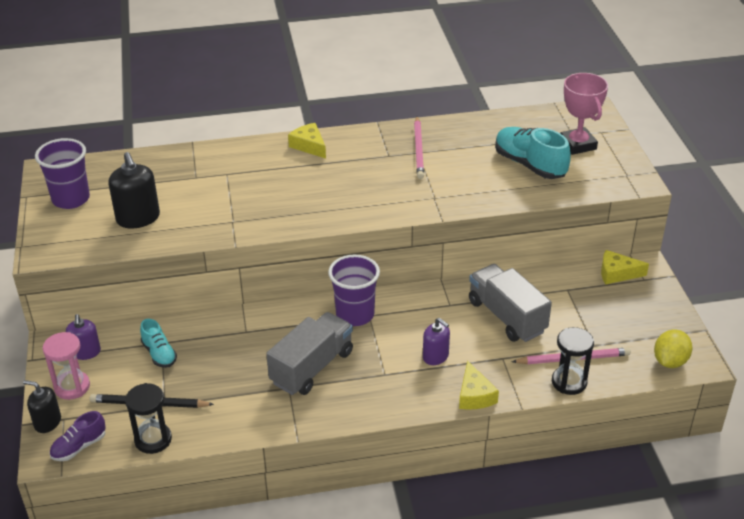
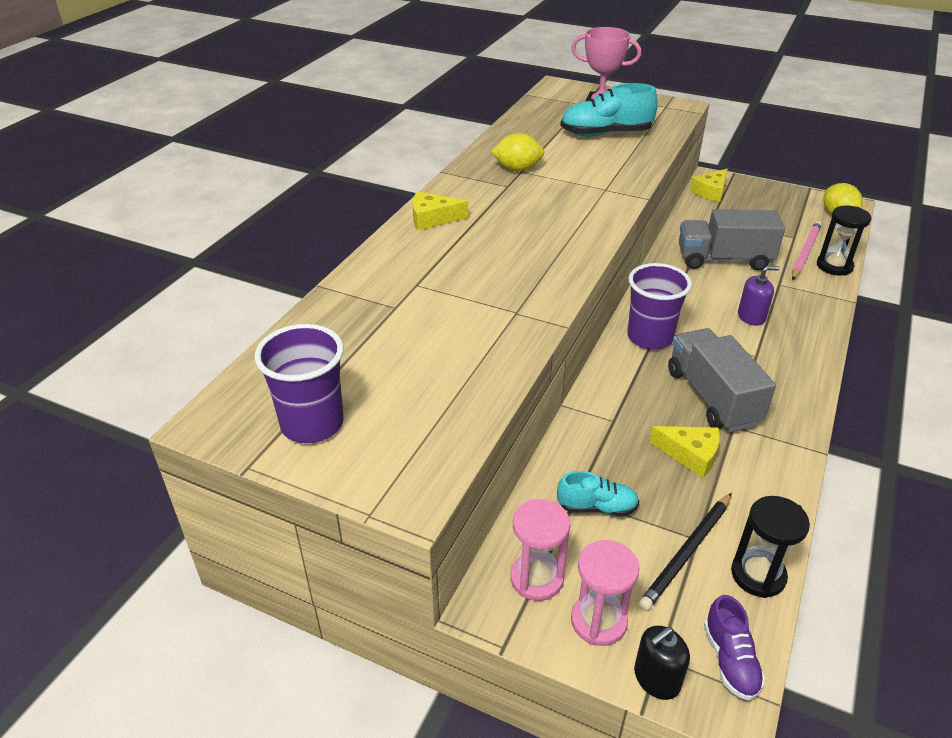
camera: 55 degrees left, 0 degrees up
purple soap dispenser [66,314,101,360] -> pink hourglass [510,499,570,601]
black soap dispenser [108,152,160,228] -> none
pink pencil [414,116,424,179] -> yellow lemon [491,133,545,171]
yellow cheese [459,360,499,410] -> yellow cheese moved to [650,426,720,478]

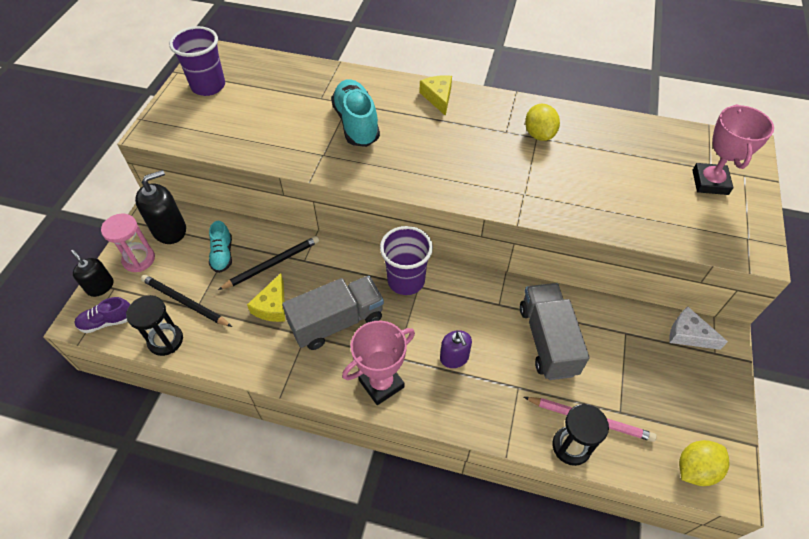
camera: 80 degrees right, 15 degrees up
pink hourglass [510,499,570,601] -> black soap dispenser [135,170,186,244]
turquoise shoe [561,83,658,137] -> turquoise shoe moved to [331,79,380,147]
yellow cheese [690,169,728,202] -> white cheese [669,306,728,350]
none -> black pencil [218,236,319,290]
none -> pink trophy [342,321,415,405]

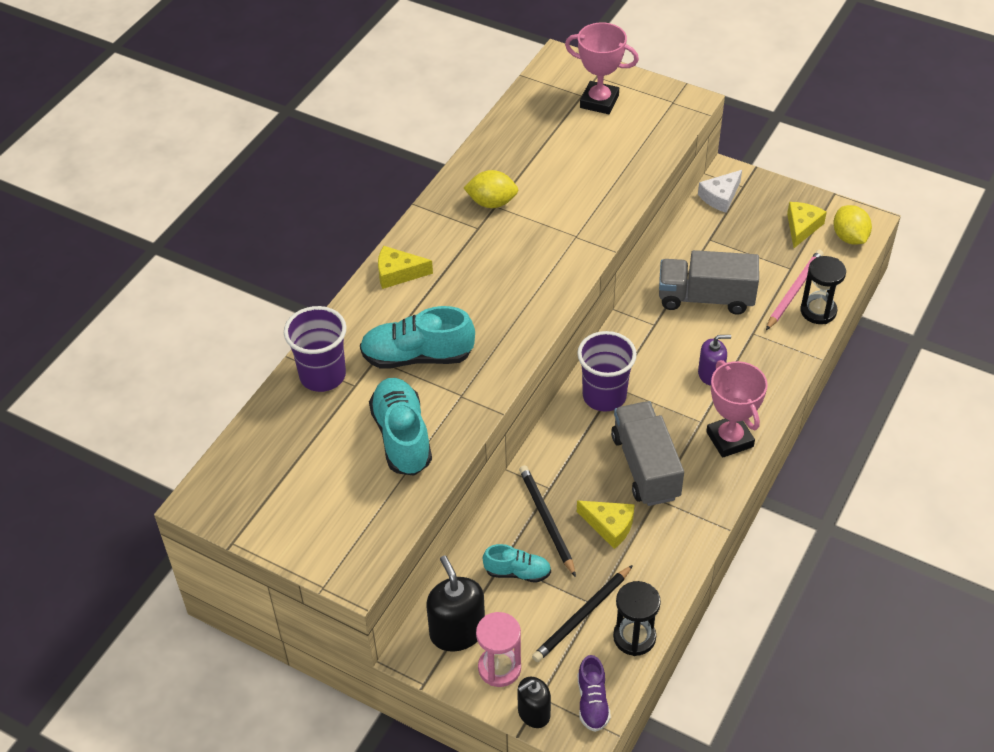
camera: 75 degrees left, 5 degrees down
purple cup [169,26,225,96] -> purple cup moved to [284,306,347,392]
none -> turquoise shoe [369,378,432,476]
none -> yellow cheese [787,202,827,248]

